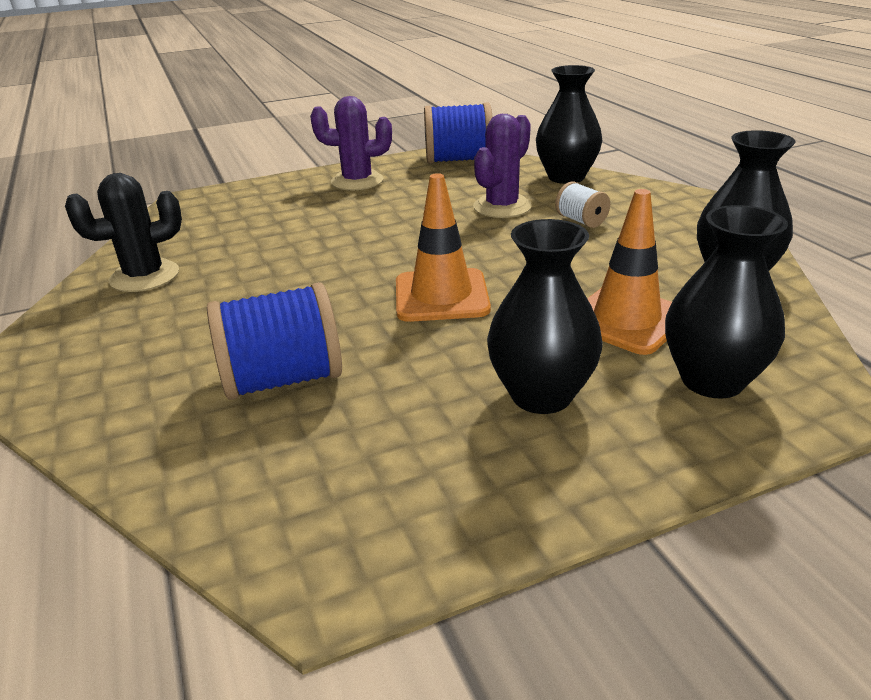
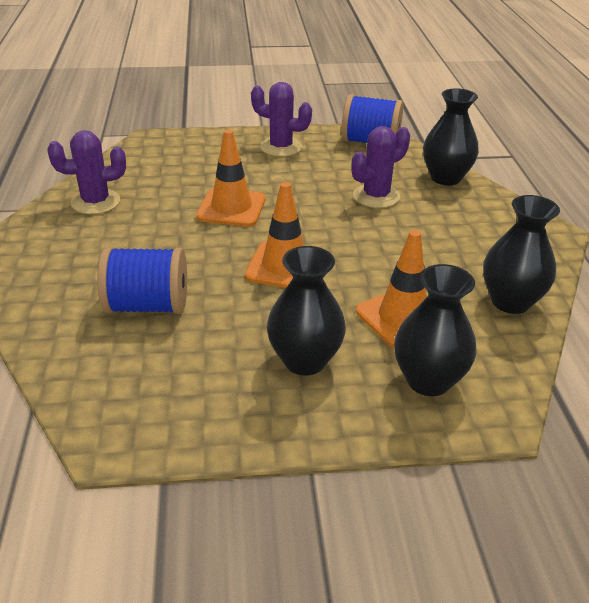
camera: 15 degrees right, 5 degrees up
black cactus [65,173,182,292] -> purple cactus [47,130,126,214]
white spool [555,181,610,228] -> none
none -> orange traffic cone [196,129,266,227]

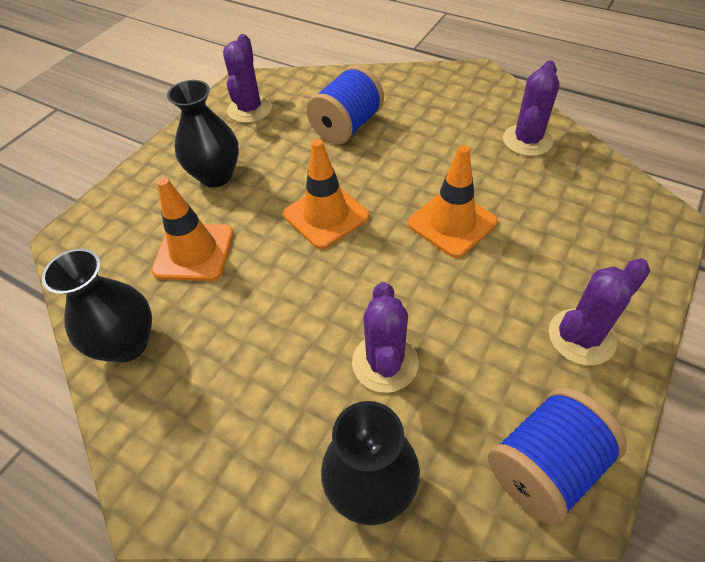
camera: 130 degrees right, 15 degrees up
black vase [394,264,476,396] -> none
none -> purple cactus [223,34,272,123]

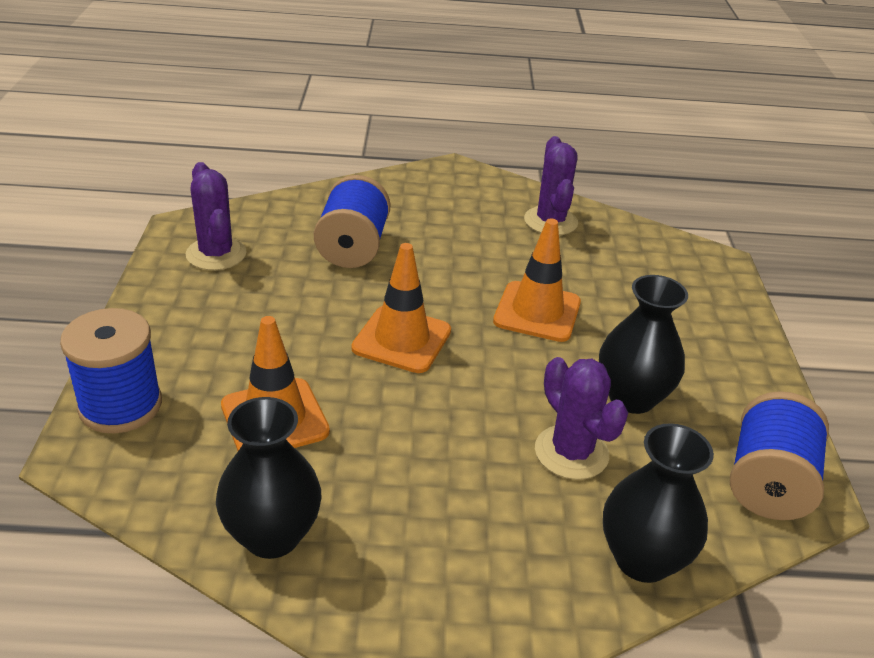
camera: 35 degrees left, 15 degrees down
black vase [167,80,239,187] -> black vase moved to [599,275,688,414]
purple cactus [549,258,650,365] -> none
none -> blue spool [60,308,162,434]

